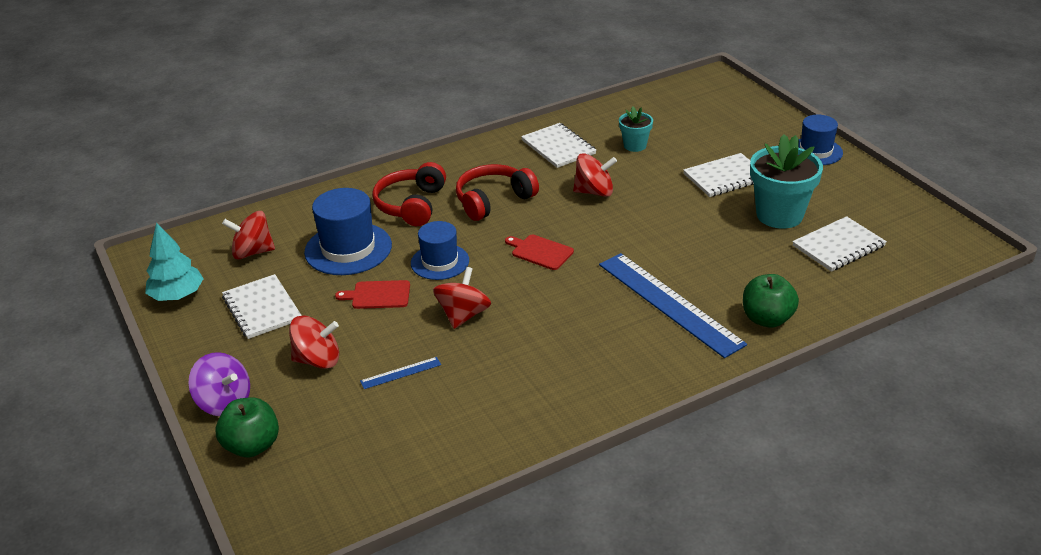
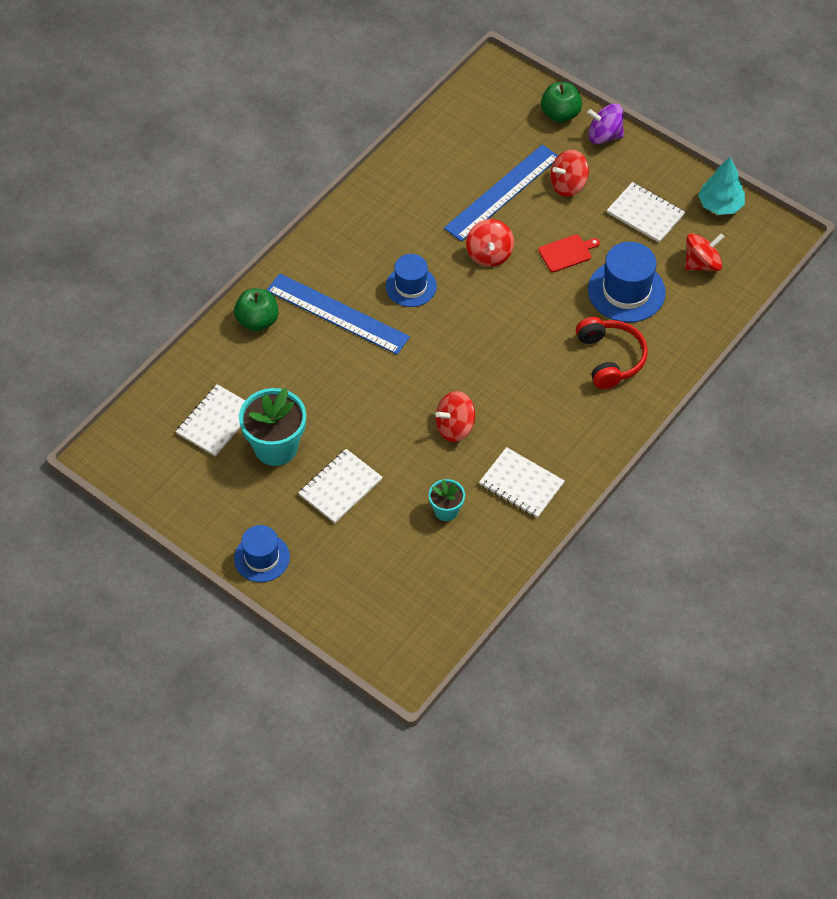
camera: 155 degrees right, 20 degrees up
blue ruler [360,357,441,389] -> blue ruler [444,145,558,242], size x2.43
blue hat [411,221,469,280] -> blue hat moved to [386,254,437,307]
red headphones [456,164,539,221] -> none
red cutting board [505,235,574,270] -> none

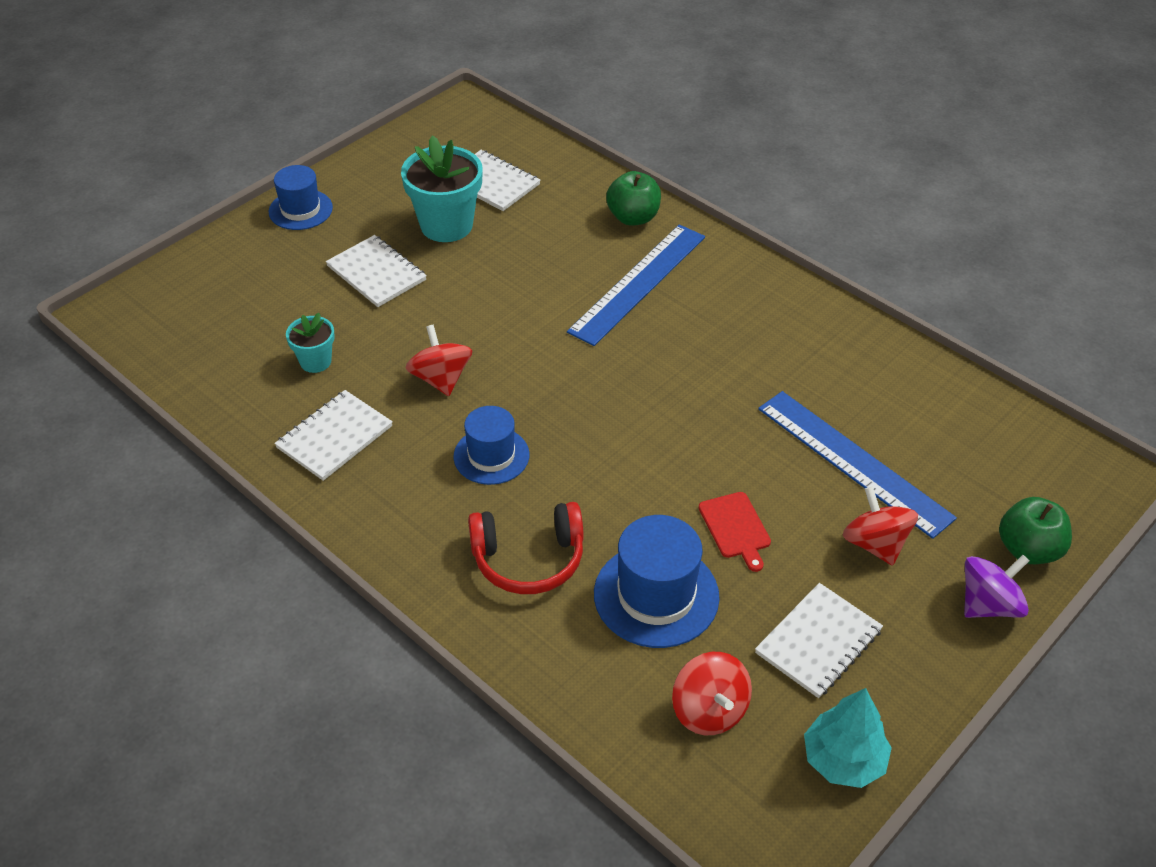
camera: 95 degrees right, 10 degrees down
blue hat [386,254,437,307] -> blue hat moved to [453,406,529,485]
red spinning top [466,219,514,267] -> none
purple spinning top [587,104,624,144] -> purple spinning top turned 45 degrees clockwise [964,555,1029,618]

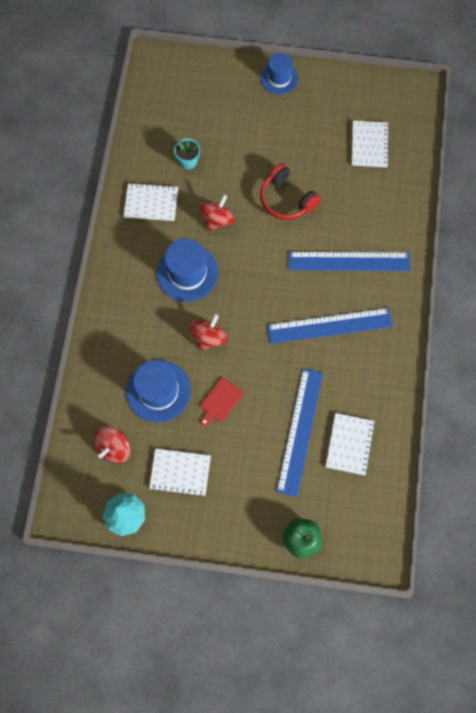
camera: 55 degrees right, 25 degrees up
white notebook [326,235,427,307] -> white notebook moved to [325,413,375,475]
turquoise flower pot [401,135,483,242] -> none
blue hat [453,406,529,485] -> blue hat [157,238,219,302], size x1.51
red headphones [468,502,584,594] -> red headphones moved to [260,163,321,220]
green apple [606,171,661,226] -> none
red spinning top [843,486,918,566] -> red spinning top moved to [190,314,227,351]
purple spinning top [964,555,1029,618] -> none
none -> blue ruler [267,308,393,344]

